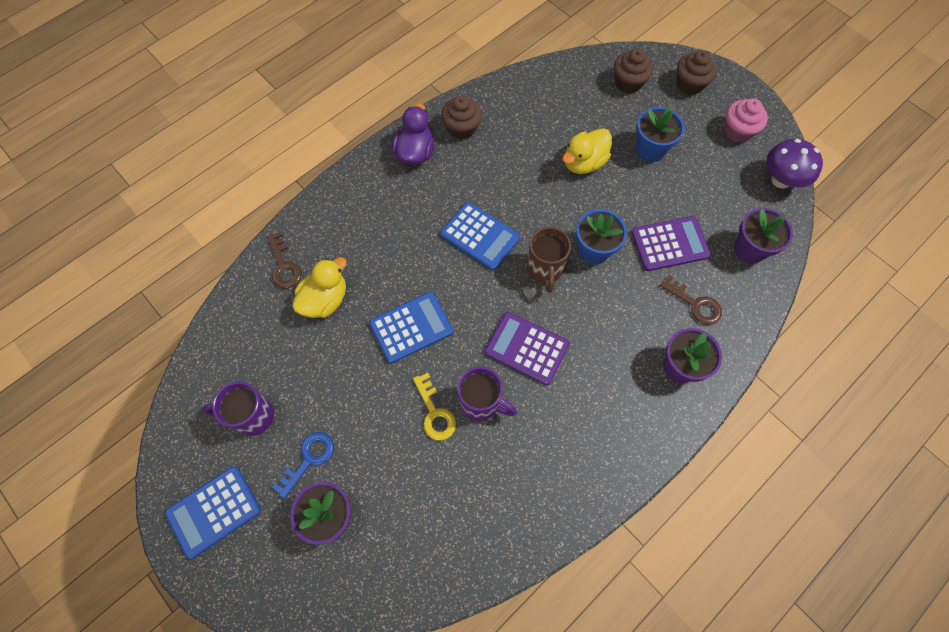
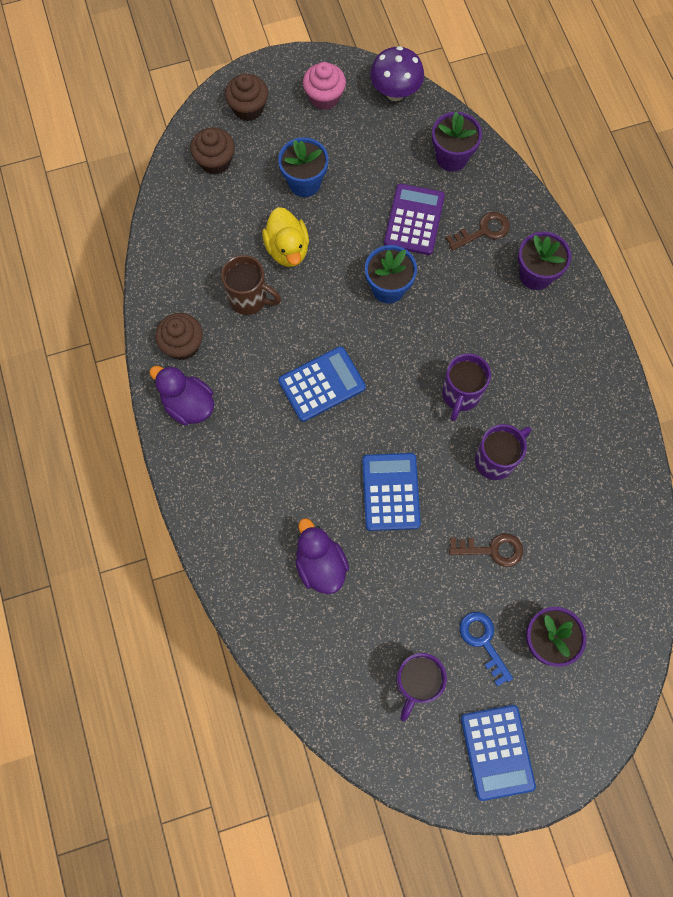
camera: 65 degrees left, 5 degrees up
brown key [267,231,302,289] -> brown key moved to [449,534,523,567]
yellow duck [292,257,347,318] -> purple duck [295,518,349,594]
yellow key [413,373,456,441] -> none
purple calculator [485,312,570,385] -> purple mug [442,354,491,421]
brown mug [527,227,571,293] -> brown mug moved to [221,255,281,315]

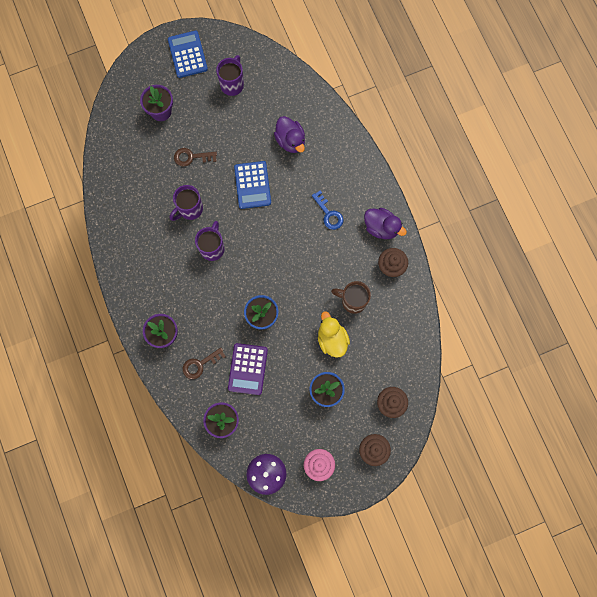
camera: 175 degrees right, 5 degrees up
blue calculator [278,346,366,422] -> none
blue key [459,612,513,686] -> blue key moved to [312,191,343,230]

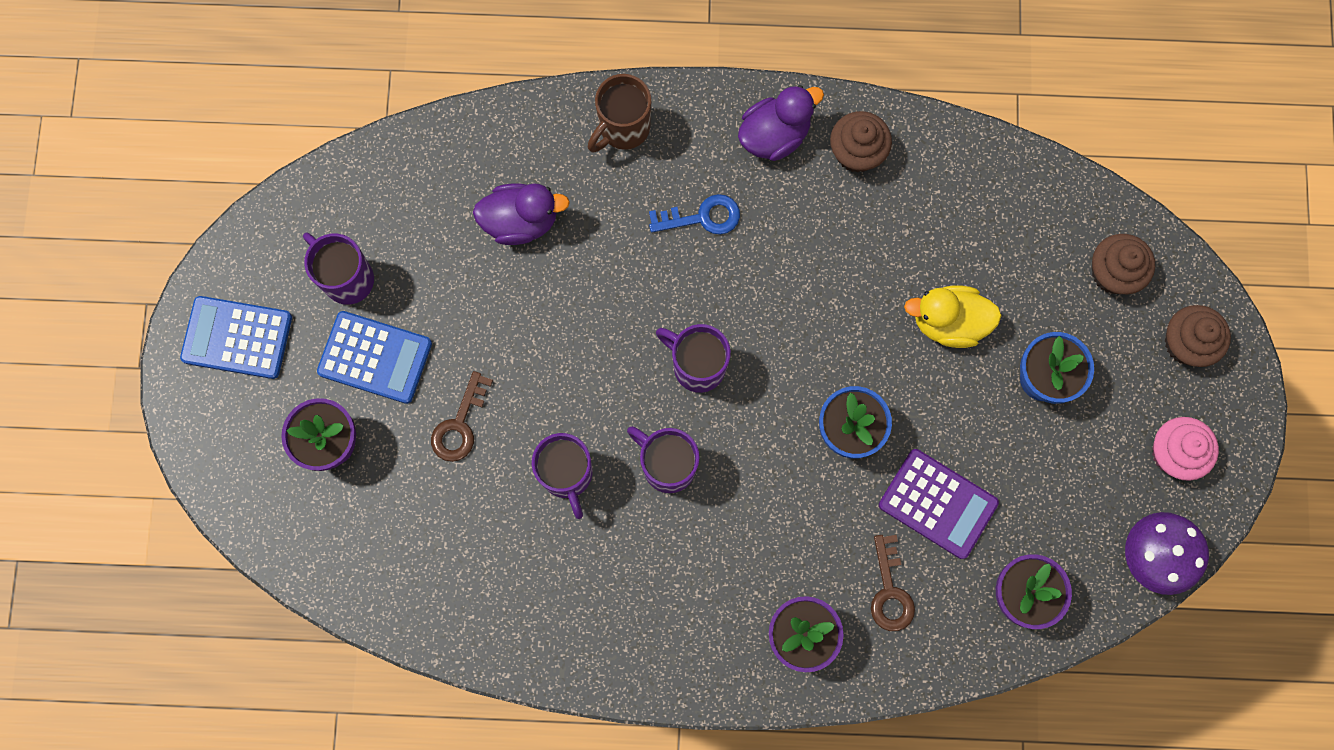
camera: 65 degrees left, 0 degrees up
blue calculator [234,161,271,209] -> blue calculator moved to [317,311,432,404]
brown mug [331,281,371,314] -> brown mug moved to [588,74,651,152]
none -> purple mug [656,324,731,393]

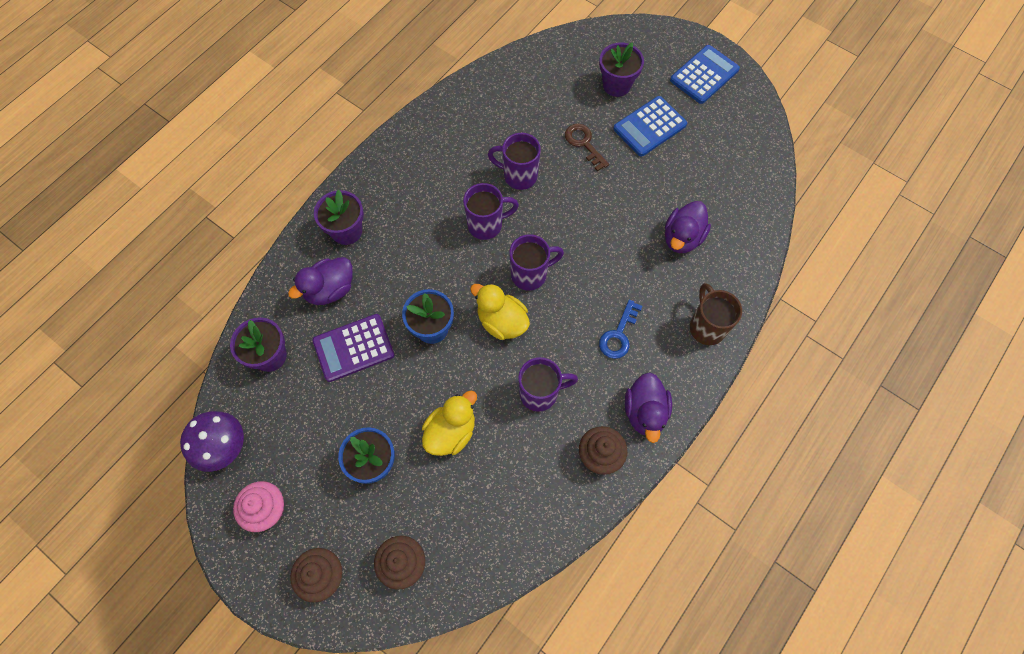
camera: 125 degrees right, 10 degrees down
purple mug [303,232,374,305] -> purple mug moved to [518,357,578,412]
brown key [871,535,915,631] -> purple duck [288,257,353,305]
none -> yellow duck [470,283,530,340]

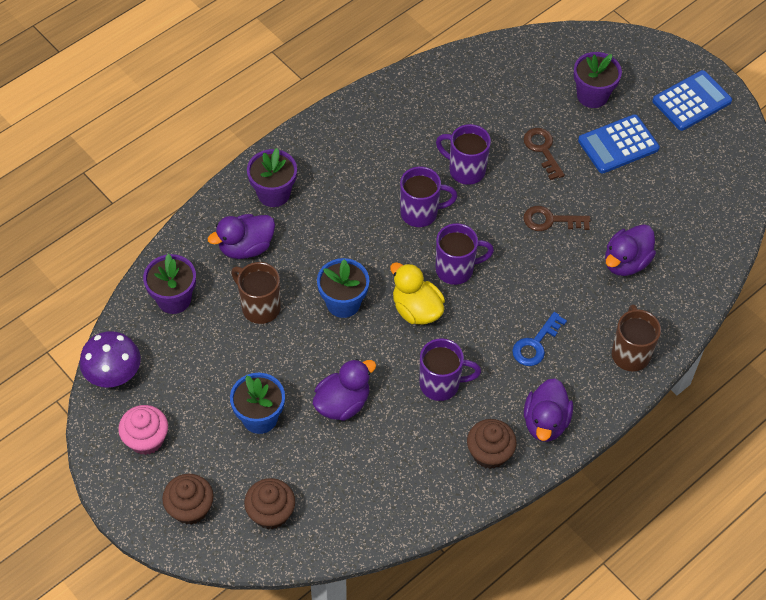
camera: 10 degrees right, 10 degrees down
purple calculator [312,314,394,382] -> brown mug [231,262,281,324]
yellow duck [422,390,477,456] -> purple duck [313,359,376,421]
none -> brown key [523,206,591,231]

